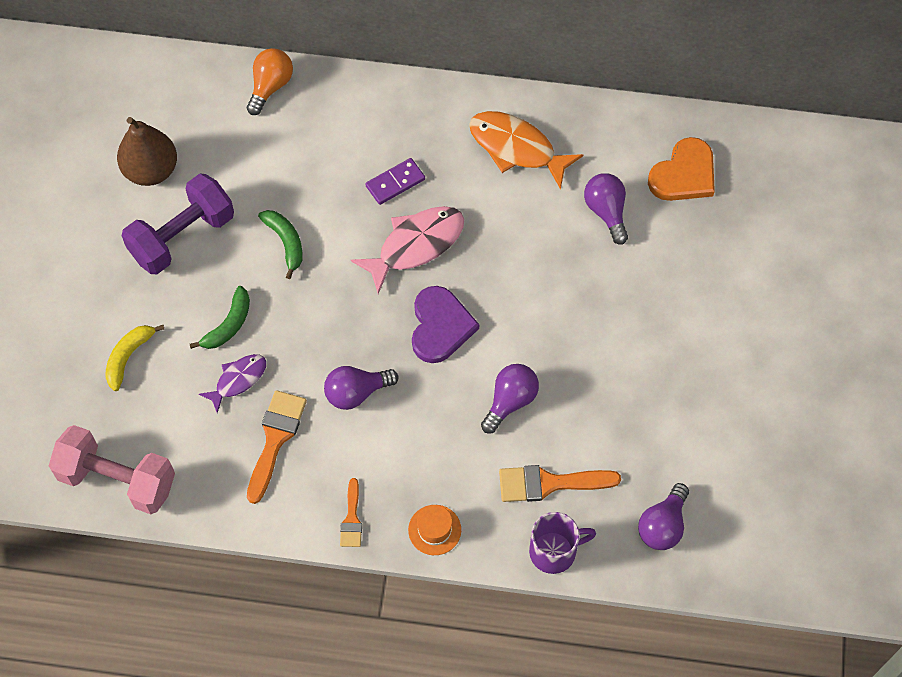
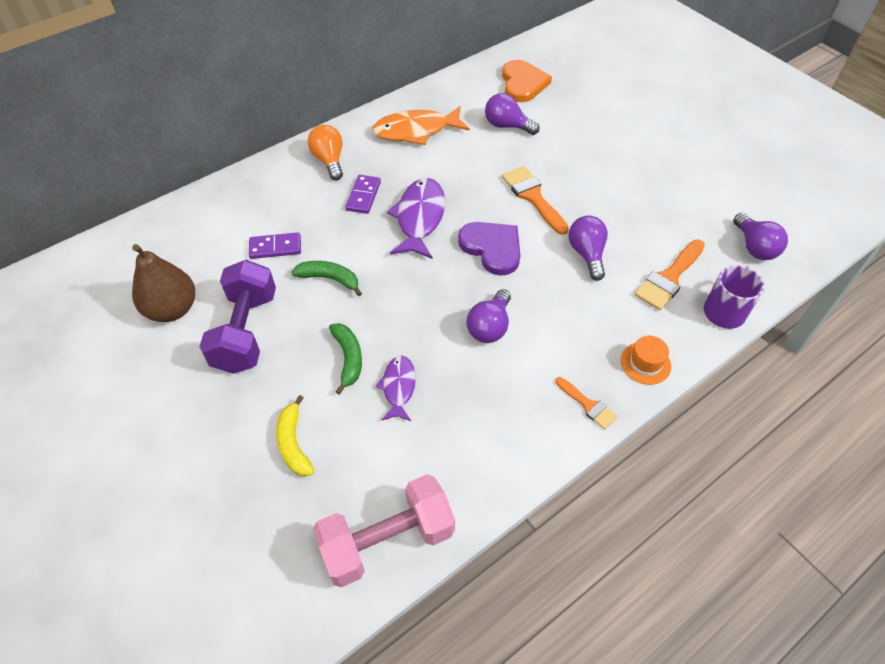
camera: 45 degrees left, 10 degrees down
orange light bulb [247,48,293,115] -> orange light bulb moved to [308,125,343,180]
orange brush [247,390,307,504] -> orange brush moved to [502,166,569,235]
pink fish [351,206,464,294] -> purple fish [387,178,445,259]
none -> purple domino [249,232,301,259]

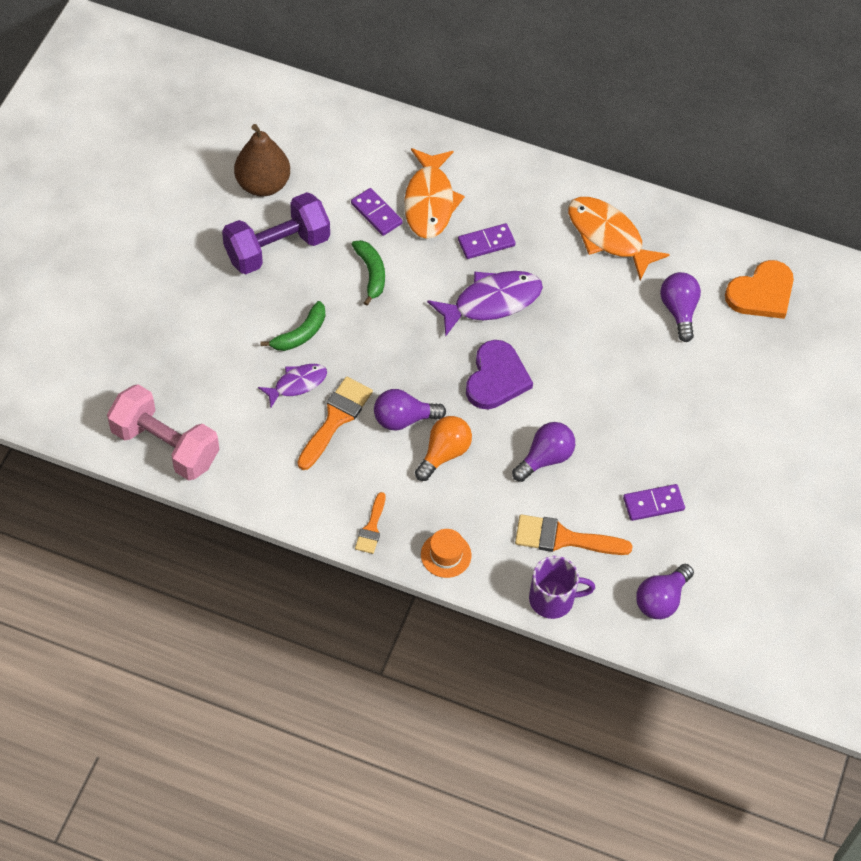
camera: 55 degrees right, 5 degrees up
yellow banana [276,395,314,476] -> none
orange light bulb [308,125,343,180] -> orange light bulb moved to [415,416,472,481]
orange brush [502,166,569,235] -> orange brush moved to [297,377,373,470]
none -> orange fish [404,148,465,239]
none -> purple domino [623,484,685,521]

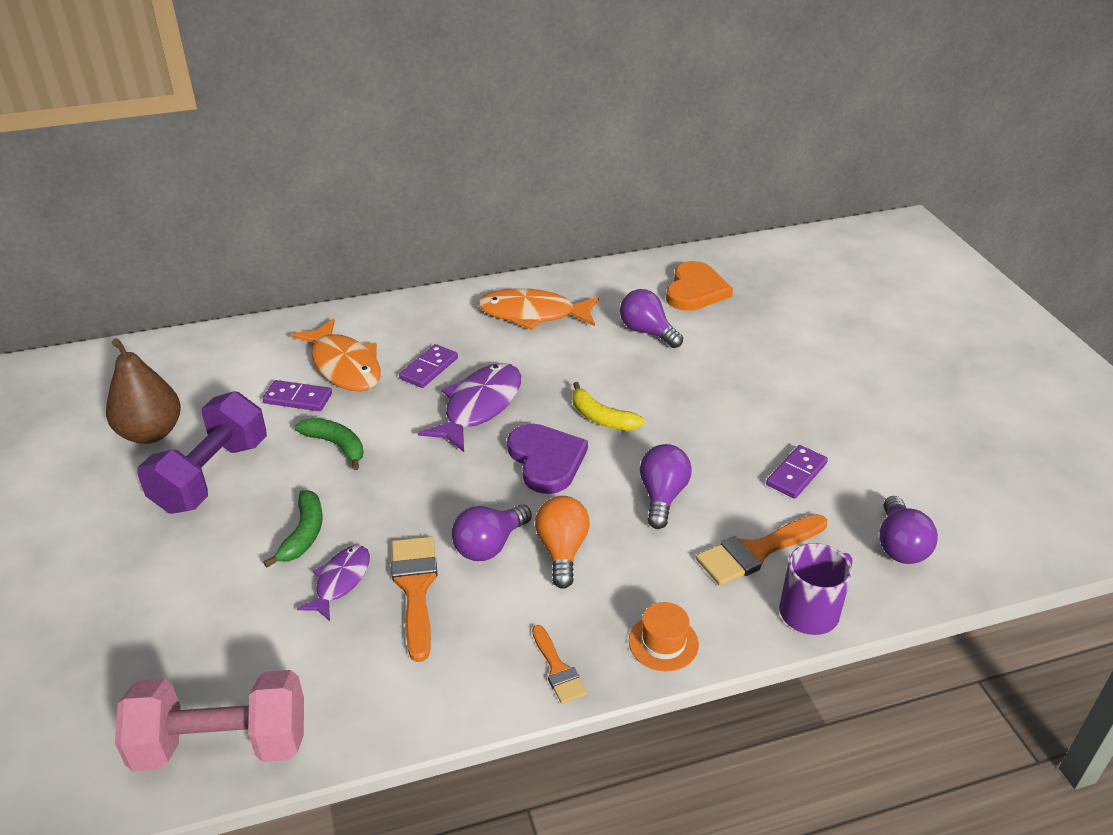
camera: 35 degrees left, 20 degrees down
none -> yellow banana [572,382,645,431]

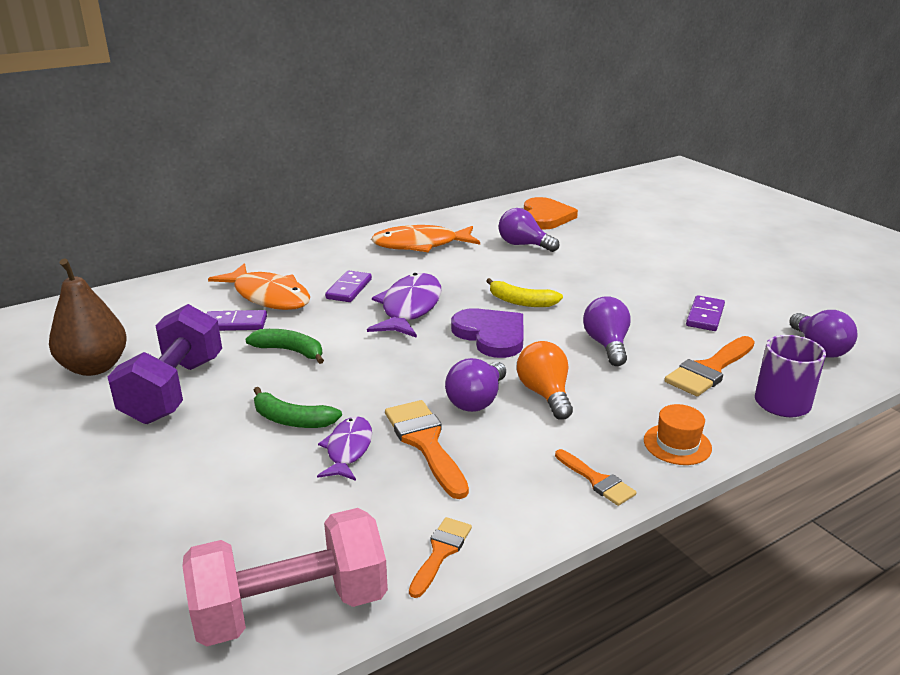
camera: 15 degrees left, 10 degrees down
green banana [263,490,323,568] -> green banana turned 120 degrees clockwise [253,387,342,428]
none -> orange brush [409,517,472,598]

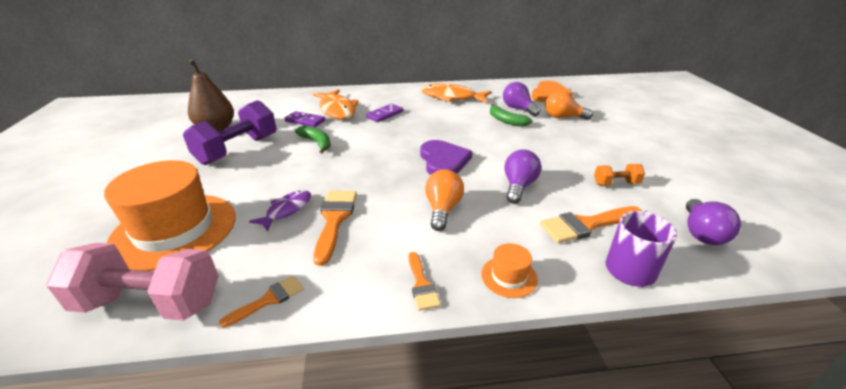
camera: 25 degrees right, 5 degrees up
green banana [253,387,342,428] -> green banana moved to [490,104,532,127]
purple fish [367,273,441,338] -> none
purple light bulb [445,358,506,412] -> none
yellow banana [486,278,563,307] -> none
purple domino [686,295,725,331] -> orange dumbbell [594,164,645,186]
none -> orange hat [104,160,236,271]
none -> orange light bulb [545,91,593,120]

